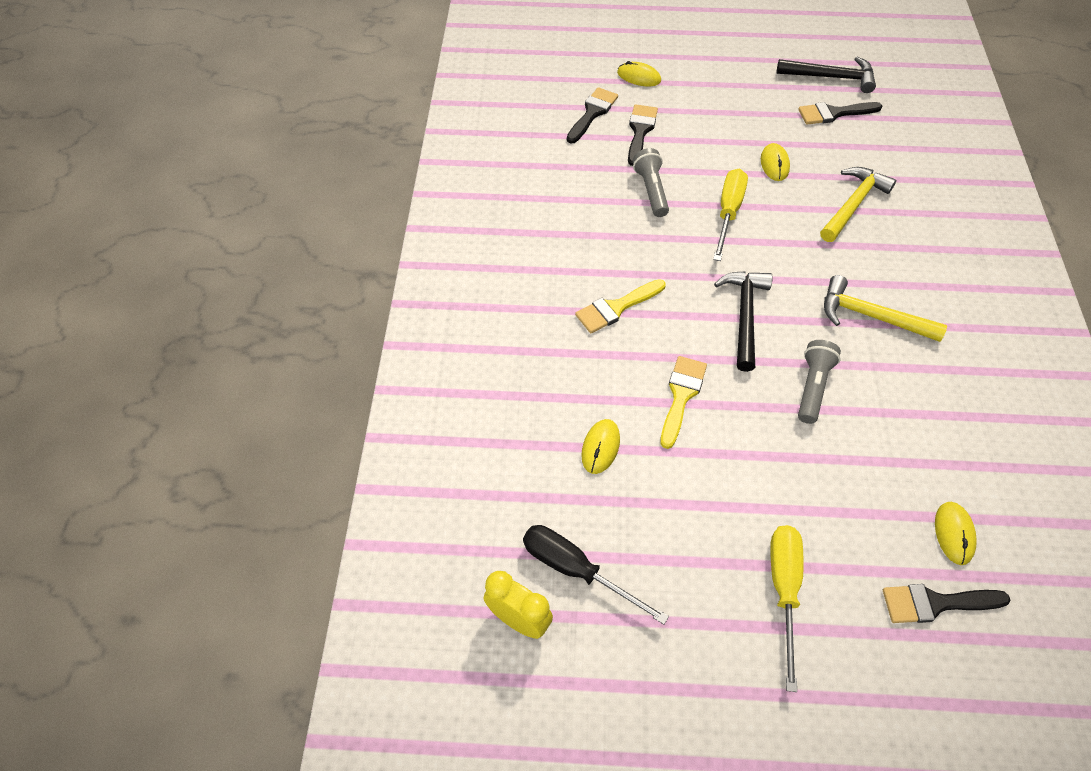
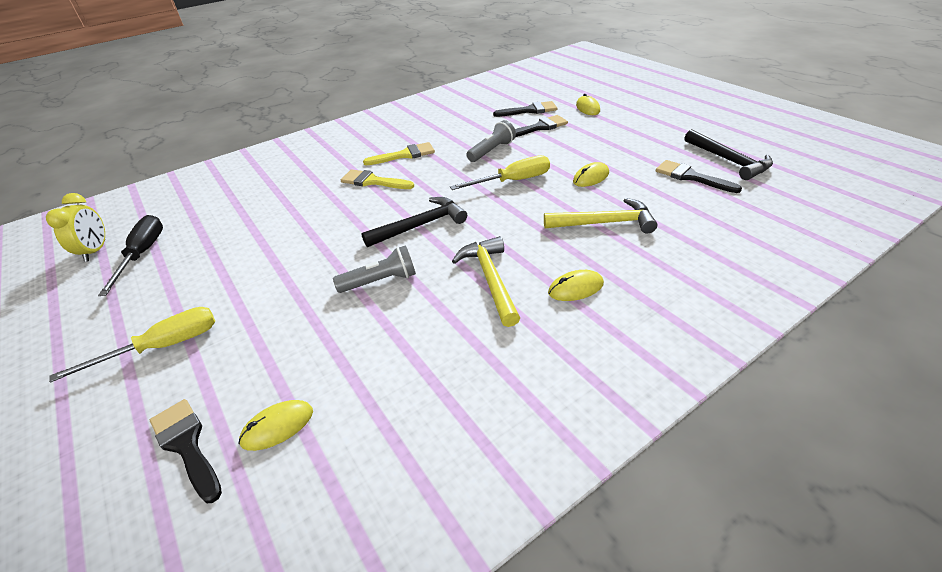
camera: 55 degrees right, 15 degrees down
yellow mouse [581,419,620,474] -> yellow mouse moved to [548,270,604,301]
yellow brush [660,356,707,449] -> yellow brush moved to [363,142,435,165]

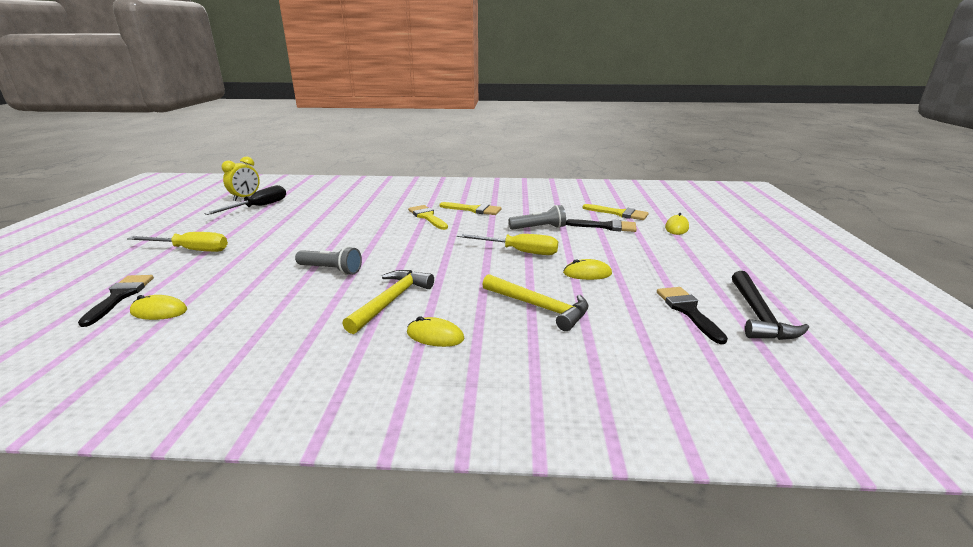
camera: 35 degrees right, 15 degrees down
black hammer [361,197,467,247] -> none
black brush [493,101,557,117] -> yellow brush [583,204,649,220]

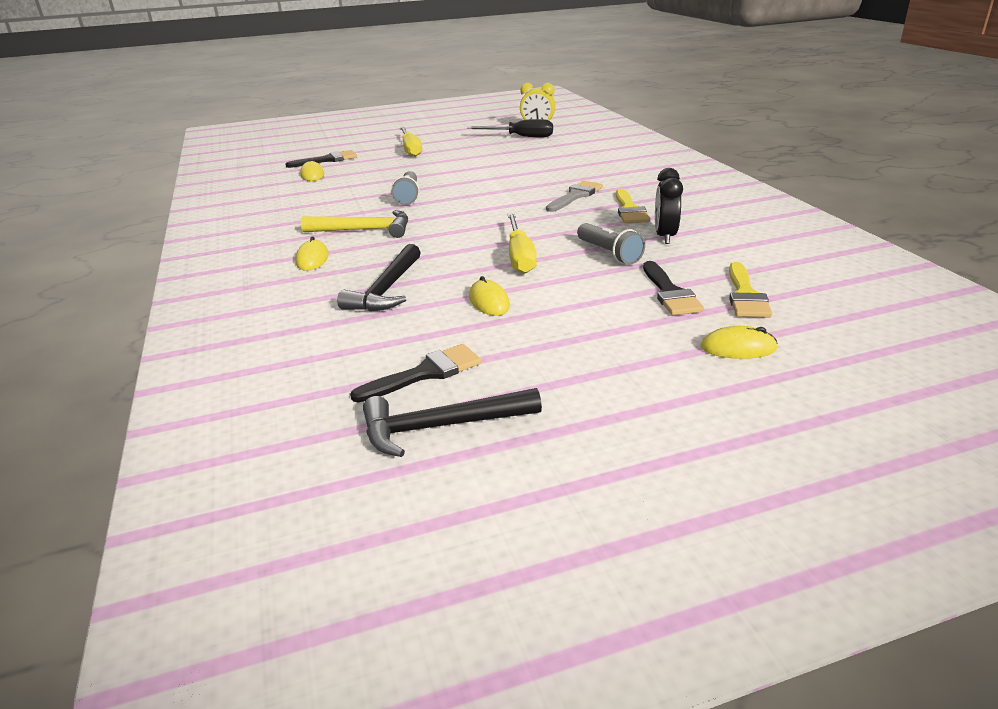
camera: 70 degrees right, 5 degrees up
yellow brush [408,205,448,230] -> grey brush [546,181,603,212]
yellow hammer [482,274,589,331] -> black hammer [337,244,421,311]
none -> black clock [655,168,683,244]

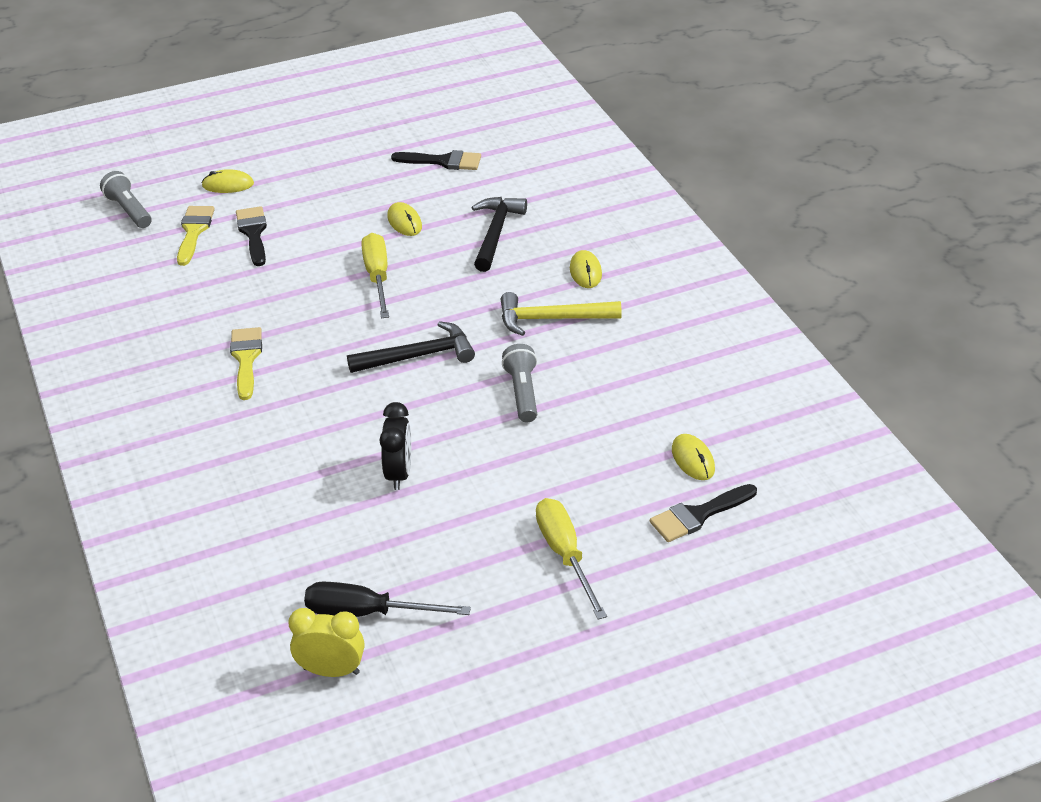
camera: 175 degrees right, 10 degrees up
black brush [350,344,482,403] -> black brush turned 135 degrees counterclockwise [391,150,481,170]
black hammer [363,388,542,457] -> black hammer moved to [347,321,475,373]
grey brush [546,181,603,212] -> none
grey flashlight [577,223,645,265] -> grey flashlight moved to [100,171,152,228]
black clock [655,168,683,244] -> black clock moved to [380,402,411,490]

